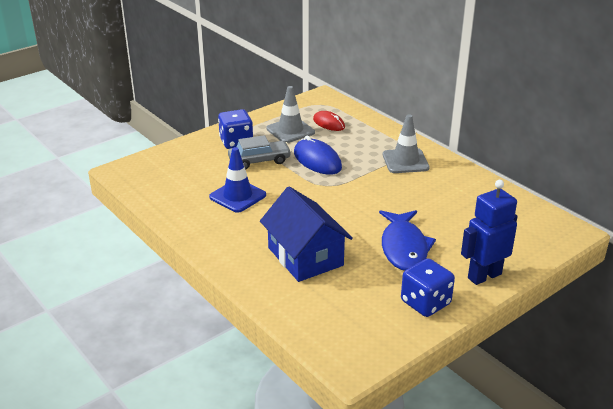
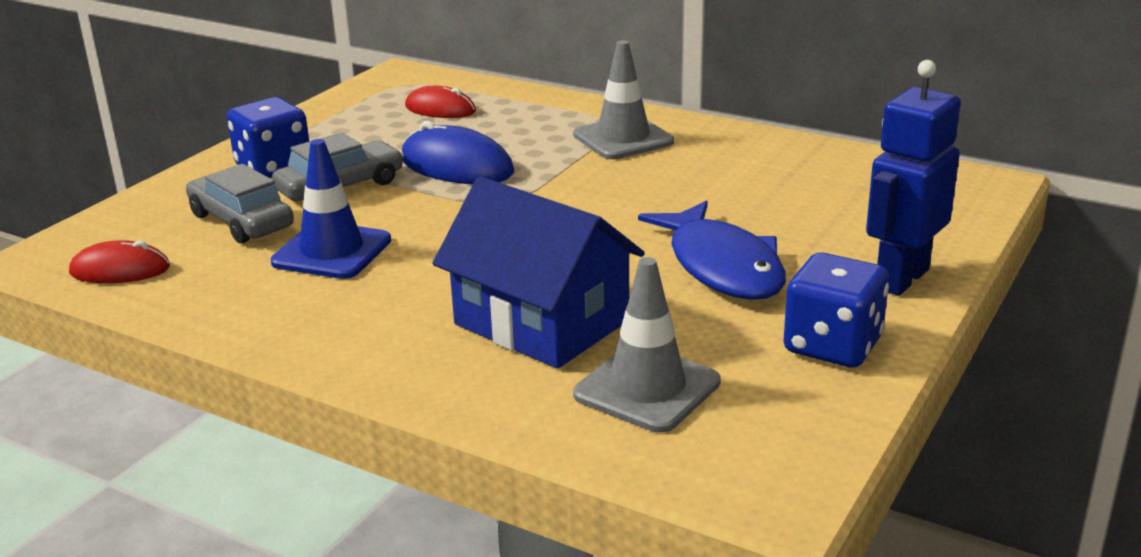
camera: 20 degrees left, 5 degrees down
grey traffic cone [266,86,315,143] -> grey traffic cone moved to [573,257,721,433]
none -> red mouse [69,240,170,283]
none -> grey car [186,164,294,244]

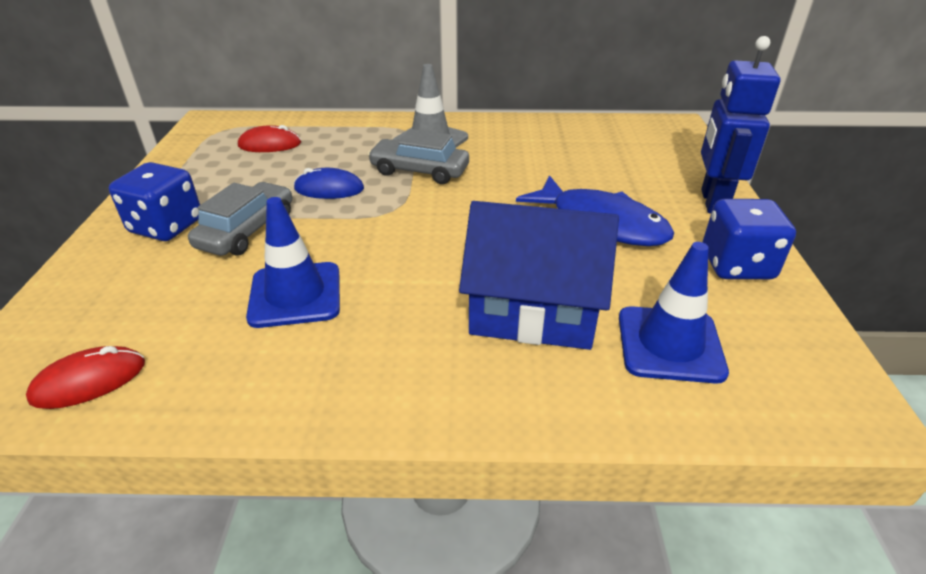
camera: 30 degrees left, 10 degrees up
grey car [186,164,294,244] -> grey car moved to [367,129,469,184]
blue mouse [402,121,514,184] -> blue mouse [294,168,364,199], size x0.66
grey traffic cone [573,257,721,433] -> blue traffic cone [619,242,729,384]

